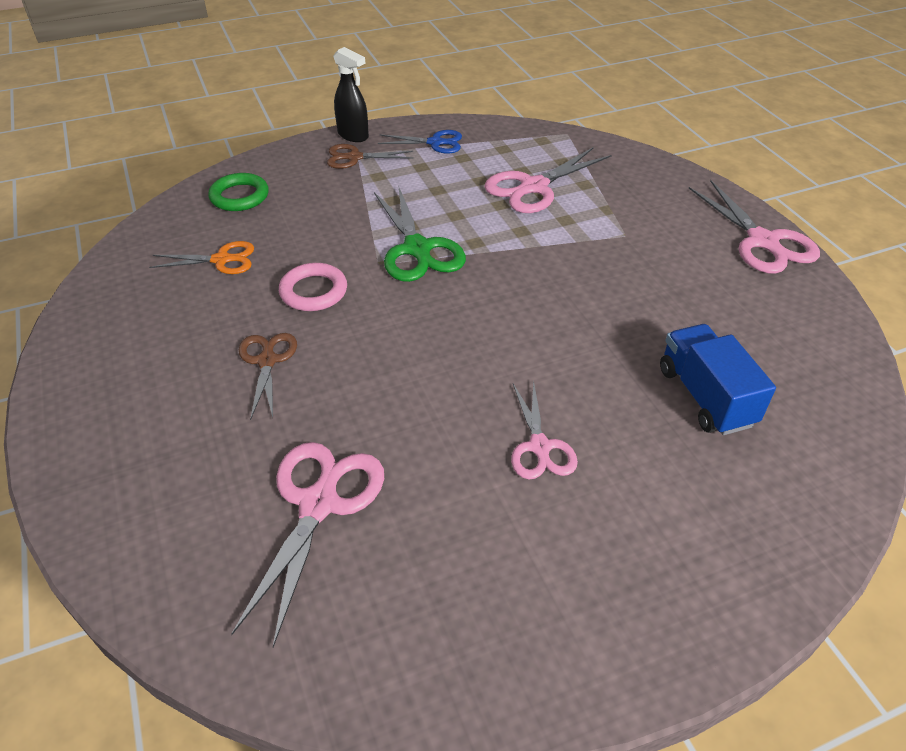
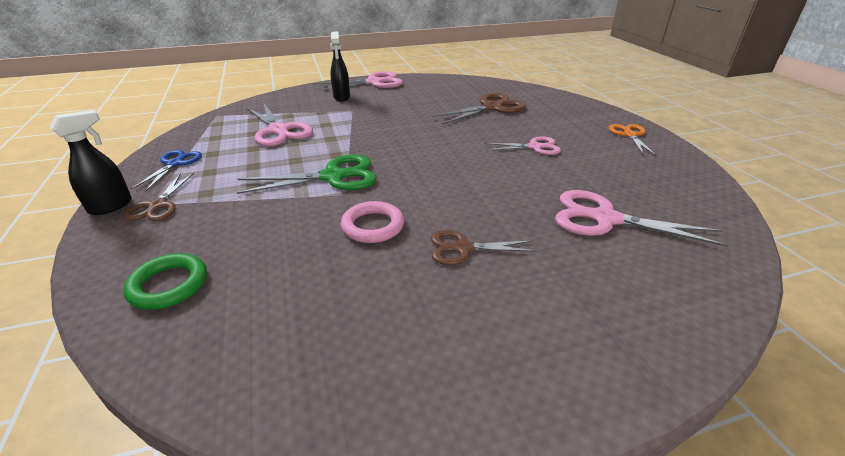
camera: 85 degrees left, 10 degrees down
orange scissors [149,241,254,274] -> orange scissors moved to [609,124,657,157]
blue truck [660,324,776,435] -> brown scissors [432,93,526,125]
none -> black spray bottle [330,31,350,101]

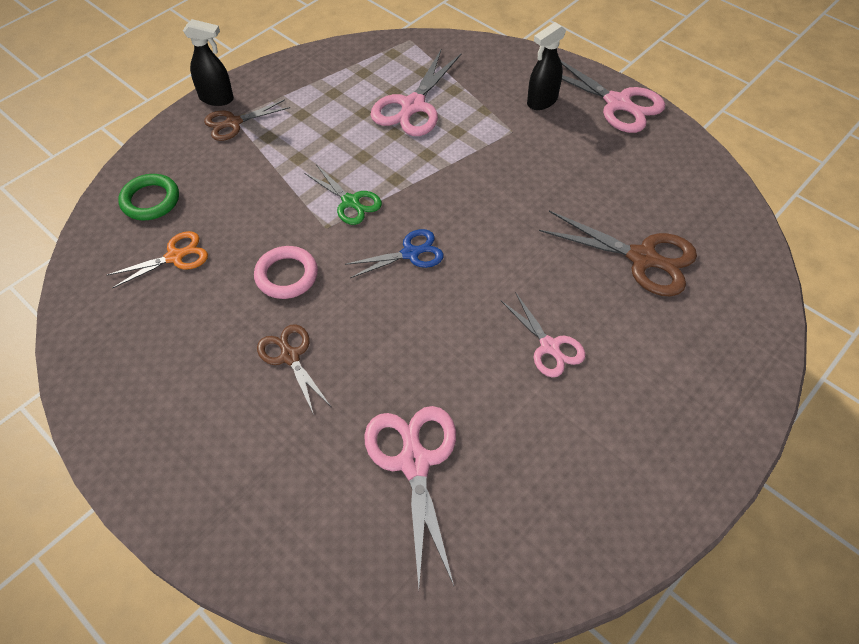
camera: 60 degrees right, 20 degrees up
blue scissors [131,150,202,191] -> blue scissors moved to [345,229,444,278]
green scissors [236,154,377,194] -> green scissors [304,164,382,225], size x0.62
orange scissors [609,124,657,157] -> orange scissors moved to [107,231,208,288]

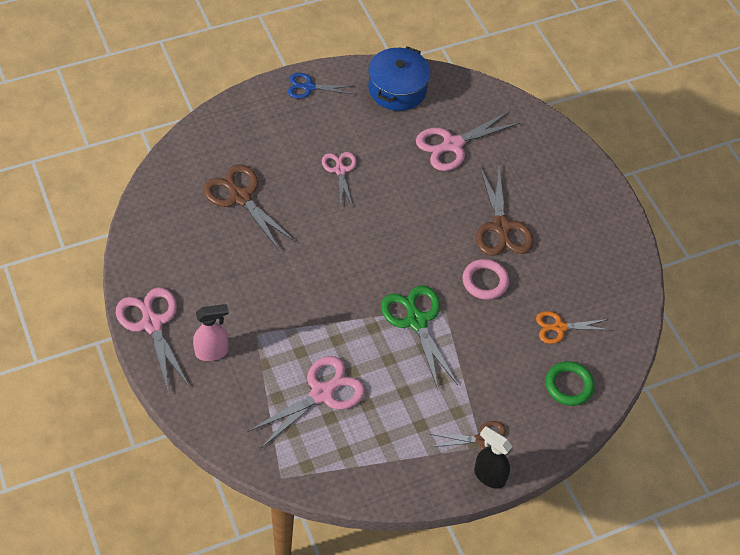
camera: 160 degrees left, 0 degrees up
brown scissors [257,324,330,415] -> brown scissors [476,167,534,256], size x1.60
green scissors [304,164,382,225] -> green scissors [381,285,458,389], size x1.60
blue scissors [345,229,444,278] -> blue scissors moved to [288,73,353,99]
pink scissors [364,406,456,588] -> pink scissors turned 45 degrees clockwise [416,111,520,171]
black spray bottle [527,22,566,110] -> pink spray bottle [193,304,229,361]
none -> blue pot [368,46,431,111]

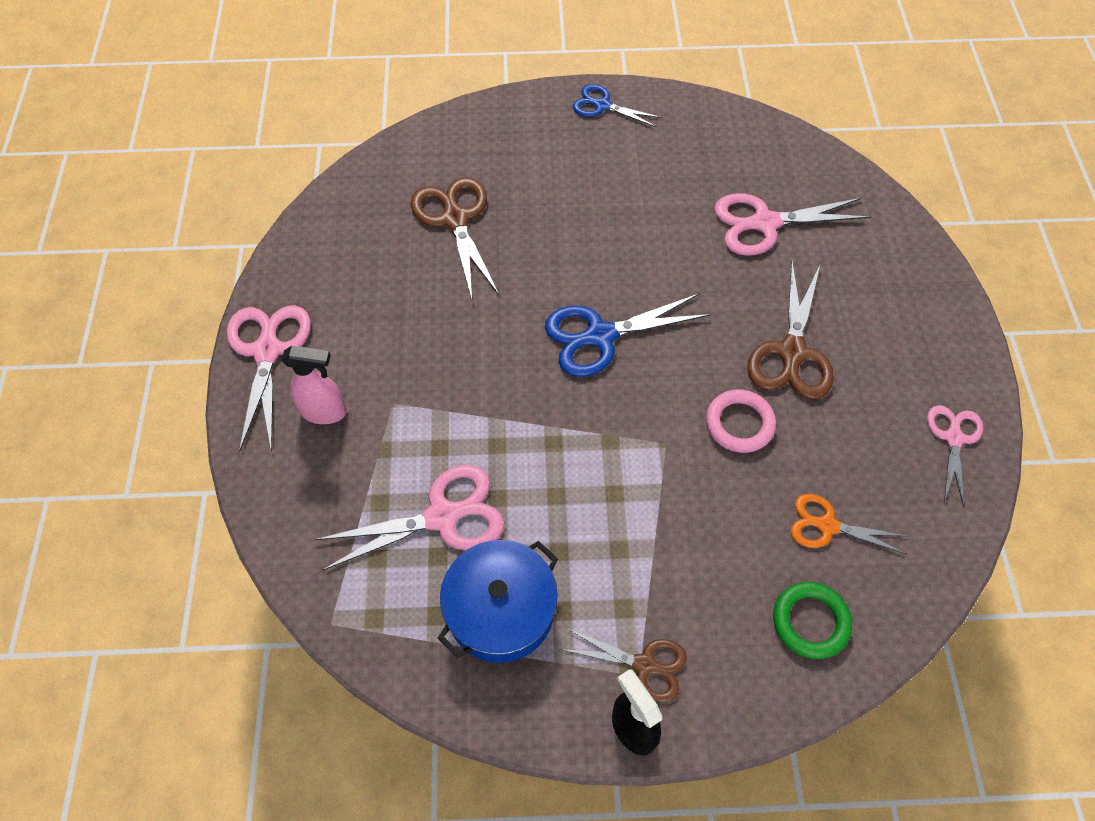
camera: 25 degrees right, 5 degrees up
pink scissors [322,152,357,208] -> pink scissors moved to [927,405,983,507]
blue pot [368,46,431,111] -> blue pot moved to [438,540,558,663]
green scissors [381,285,458,389] -> none
none -> blue scissors [545,294,711,377]

